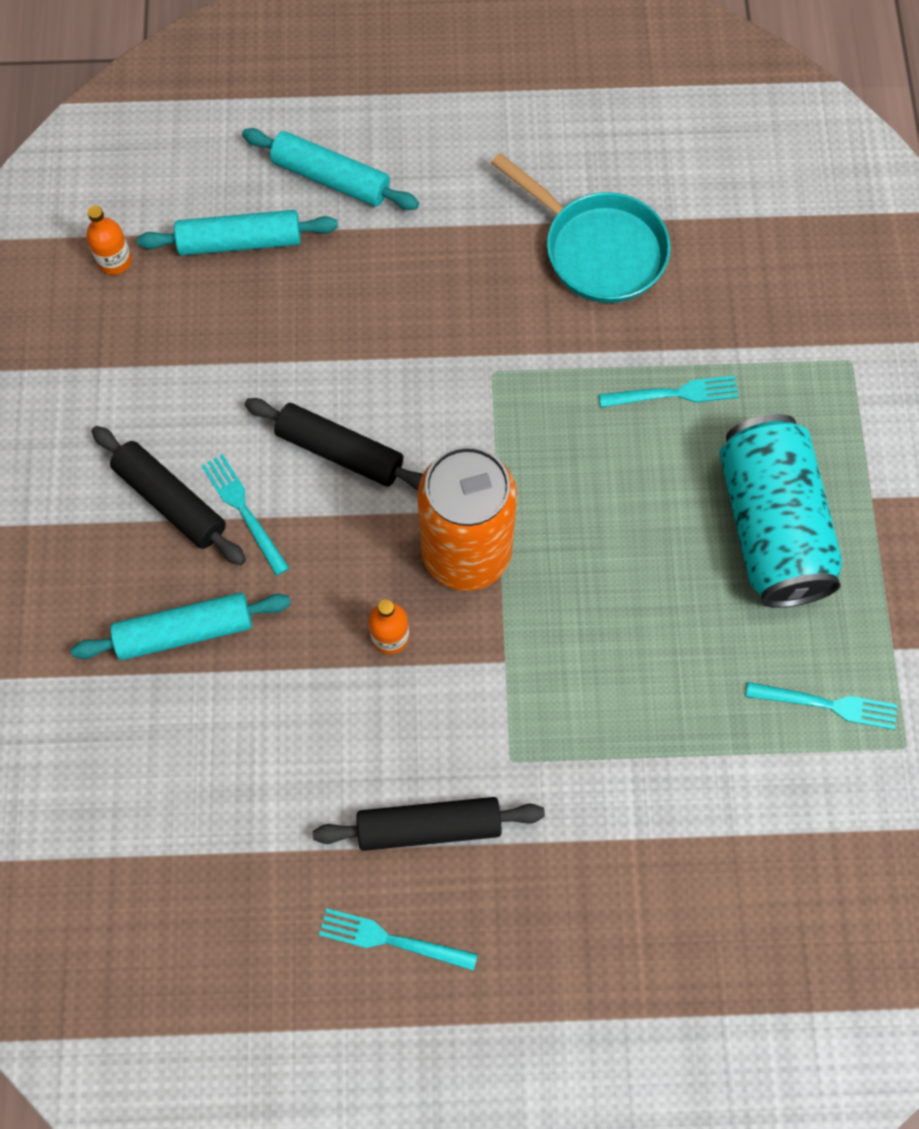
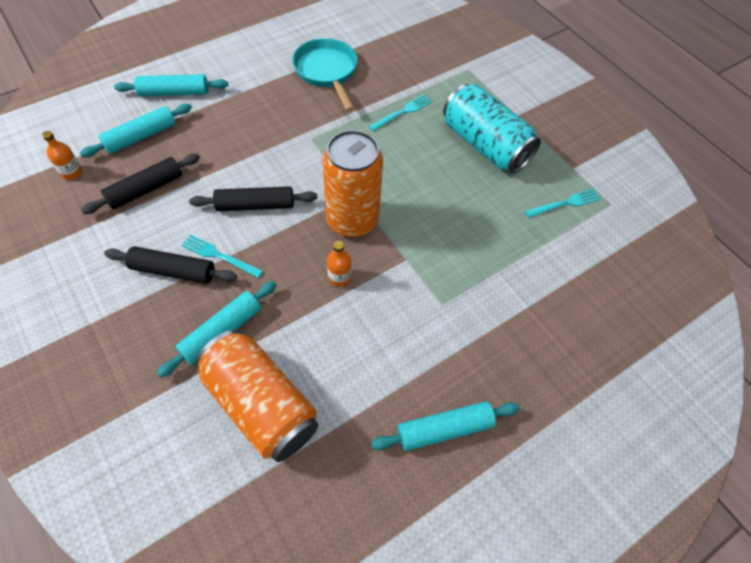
camera: 35 degrees left, 10 degrees down
black rolling pin [313,797,545,851] -> black rolling pin moved to [81,154,200,214]
turquoise fork [319,908,478,971] -> turquoise rolling pin [371,401,520,451]
turquoise pan [491,153,671,303] -> turquoise pan turned 120 degrees counterclockwise [292,38,358,111]
none -> orange can [195,330,318,462]

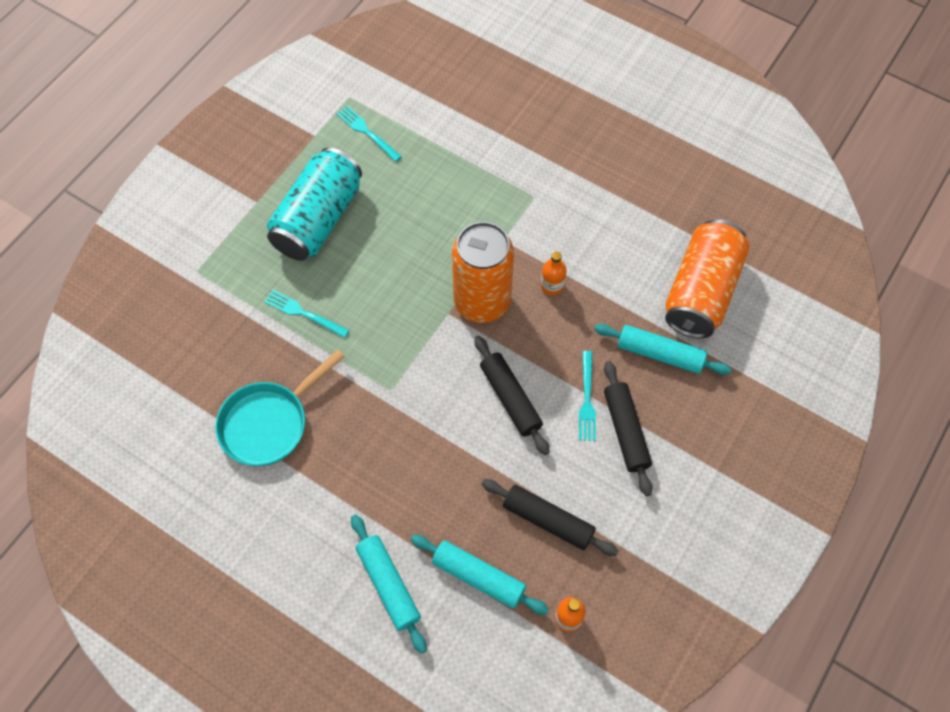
camera: 110 degrees left, 5 degrees up
turquoise rolling pin [371,401,520,451] -> none

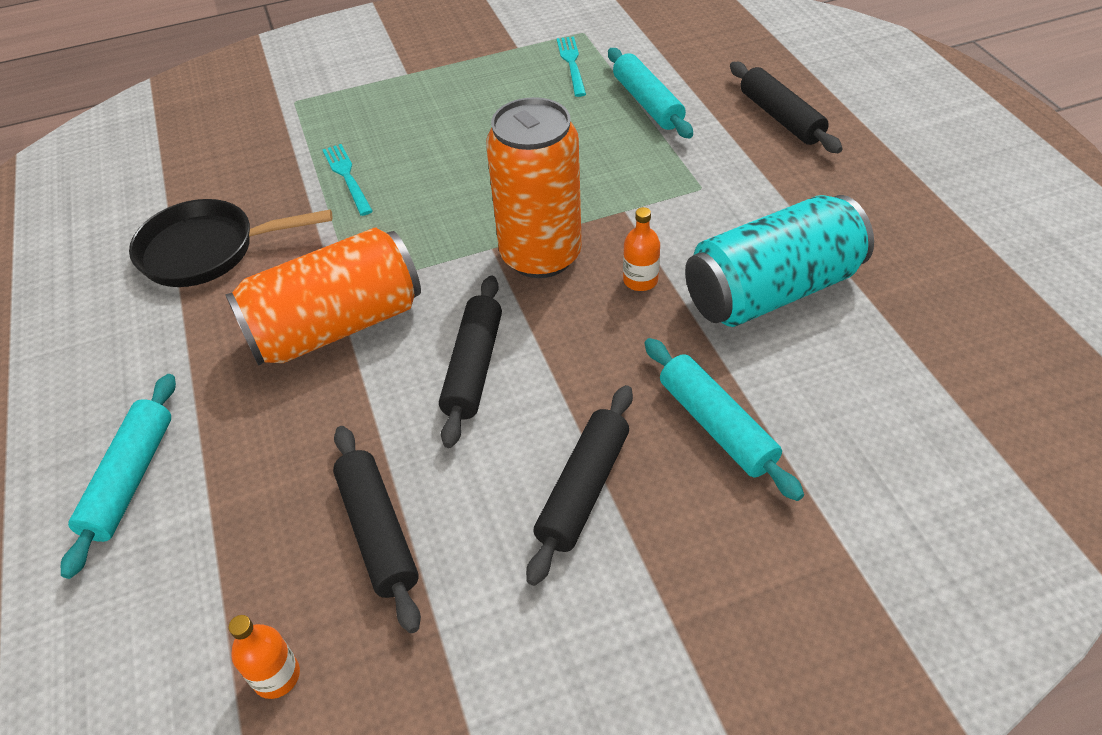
camera: 40 degrees right, 15 degrees down
turquoise pan [215,350,345,466] -> black pan [129,199,332,287]
turquoise can [267,147,362,261] -> turquoise can moved to [685,195,874,327]
turquoise rolling pin [410,535,549,615] -> turquoise rolling pin moved to [608,48,693,138]
turquoise fork [579,351,596,441] -> none
orange can [665,219,750,338] -> orange can moved to [225,227,421,366]
none -> black rolling pin [730,62,843,153]

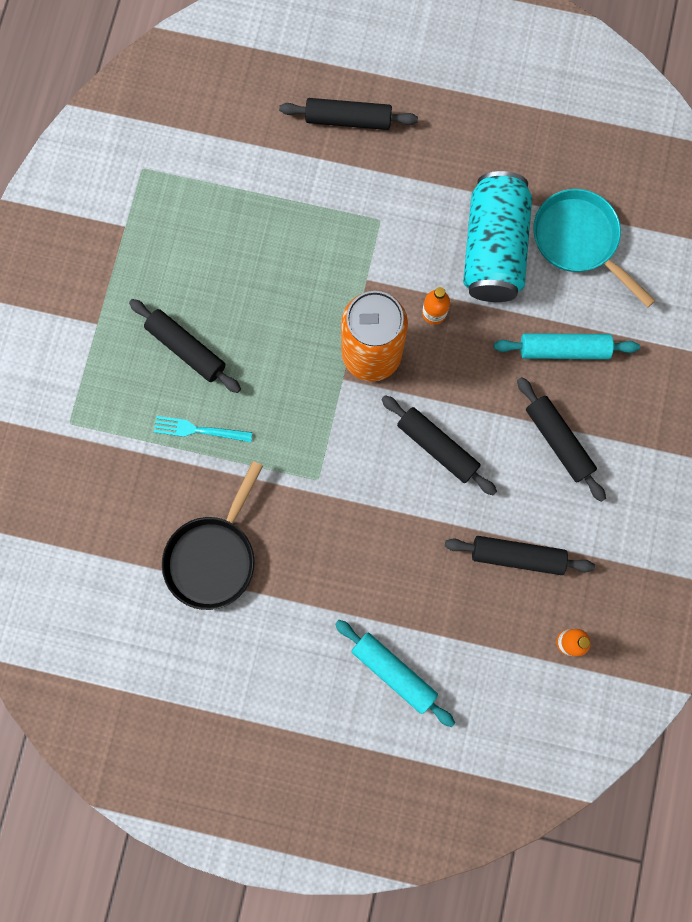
camera: 60 degrees left, 30 degrees up
orange can [225,227,421,366] -> none
turquoise fork [557,37,586,97] -> none
turquoise rolling pin [608,48,693,138] -> none
none -> black rolling pin [129,299,241,393]
none -> turquoise pan [533,189,656,308]

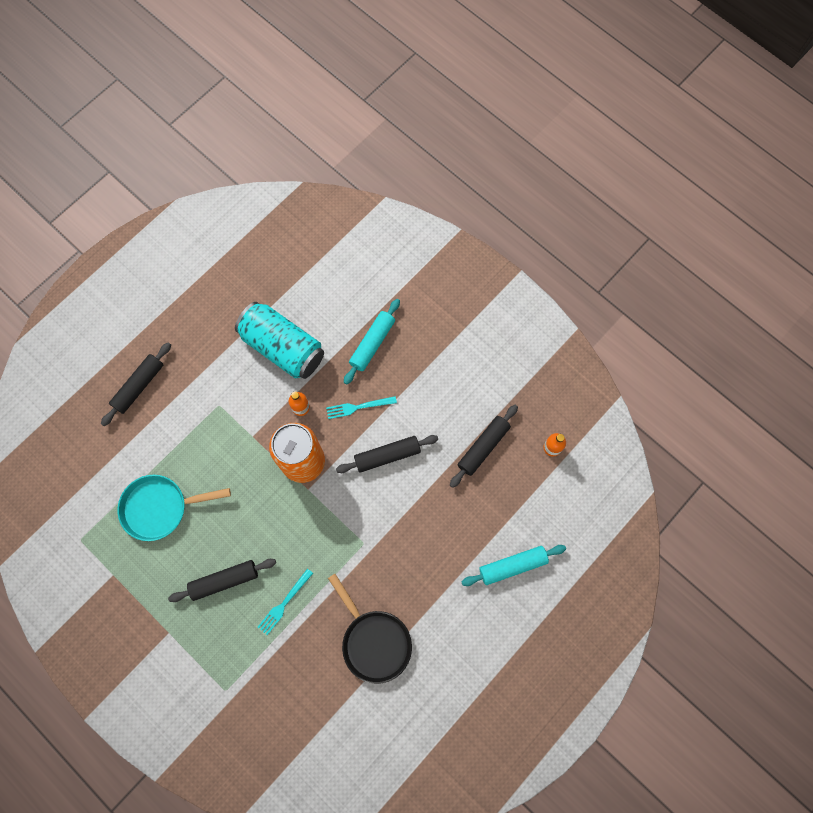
camera: 60 degrees left, 5 degrees down
black rolling pin [517,377,606,502] -> none
turquoise pan [533,189,656,308] -> turquoise pan moved to [118,475,231,541]
none -> turquoise fork [326,396,397,419]

